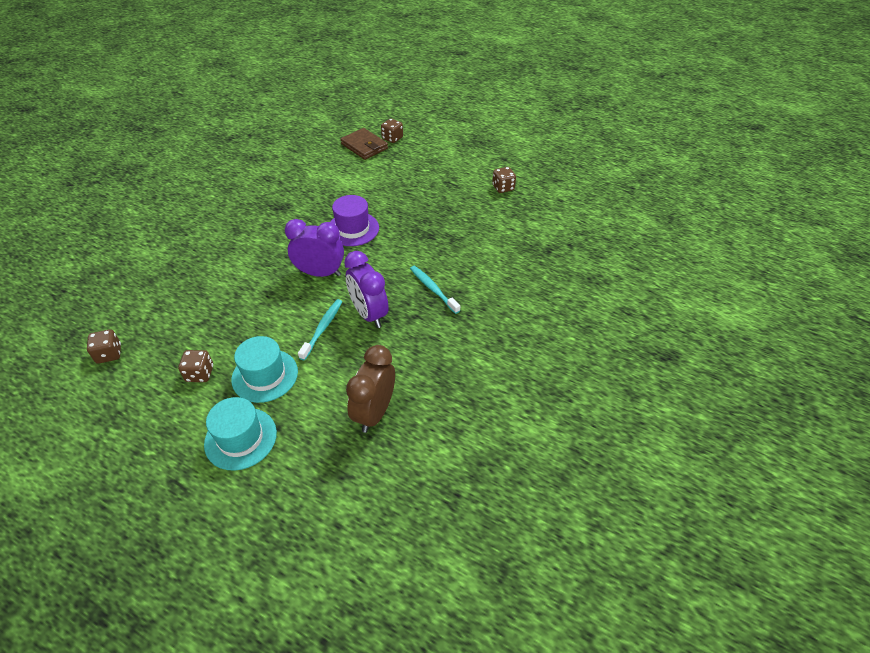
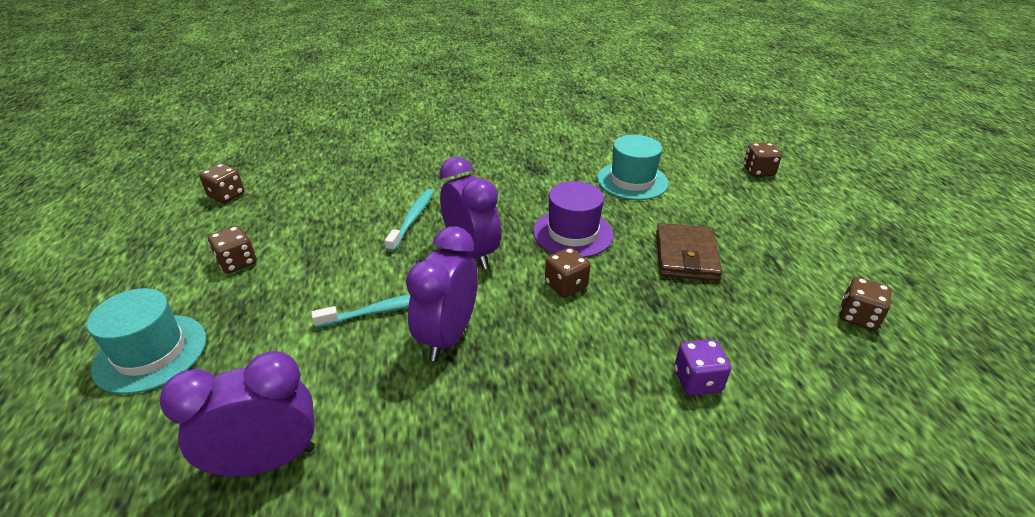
camera: 50 degrees right, 10 degrees down
turquoise hat [231,336,298,403] -> turquoise hat moved to [597,135,669,200]
brown wallet [340,128,388,160] -> brown wallet moved to [656,223,722,281]
brown clock [346,345,395,433] -> purple clock [160,351,315,476]
turquoise toothbrush [410,266,460,314] -> turquoise toothbrush moved to [385,189,434,252]
none -> brown dice [545,247,590,298]
none -> purple dice [674,339,731,396]

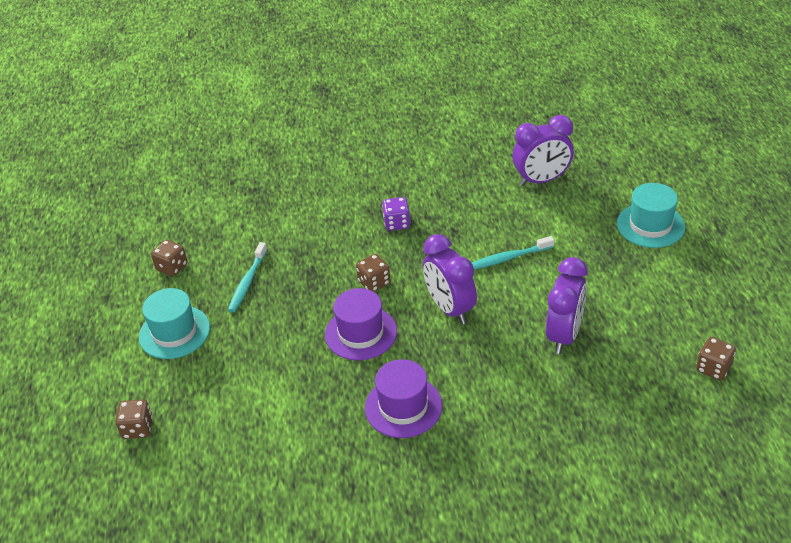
camera: 175 degrees left, 5 degrees up
brown dice [208,226,257,274] -> none
turquoise toothbrush [385,189,434,252] -> turquoise toothbrush moved to [228,242,268,312]
purple clock [406,226,478,361] -> purple clock moved to [546,257,588,354]
turquoise hat [597,135,669,200] -> turquoise hat moved to [139,288,210,359]
brown wallet [656,223,722,281] -> none
purple dice [674,339,731,396] -> purple dice moved to [382,197,410,231]
none -> purple hat [365,359,442,438]

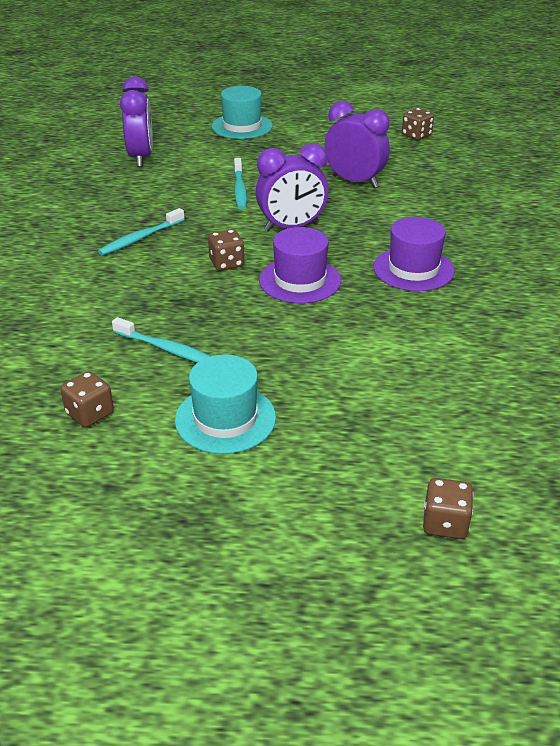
camera: 80 degrees left, 5 degrees down
brown dice [115,399,153,439] -> brown dice moved to [423,478,473,539]
purple dice [382,197,410,231] -> turquoise toothbrush [98,208,185,255]

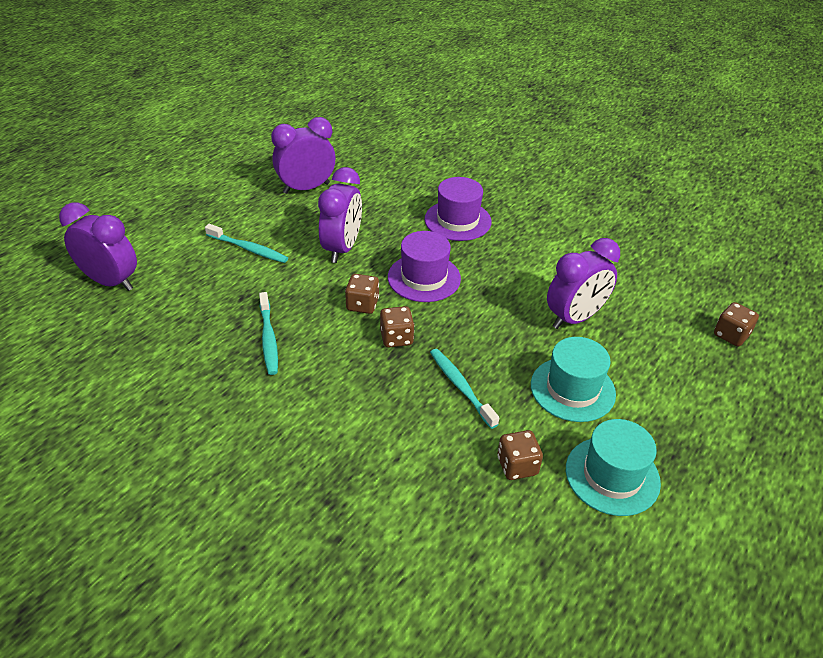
camera: 60 degrees left, 5 degrees up
turquoise toothbrush [112,317,211,363] -> turquoise toothbrush turned 90 degrees counterclockwise [430,349,499,429]
turquoise hat [212,86,273,139] -> turquoise hat moved to [566,419,661,516]
brown dice [402,108,434,140] -> brown dice moved to [380,306,414,348]
none -> purple clock [547,238,620,329]

